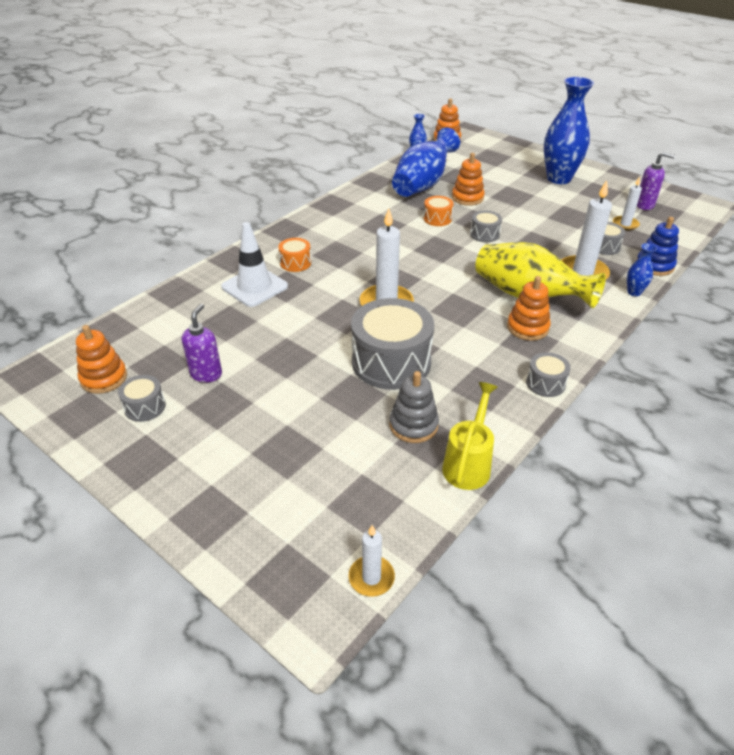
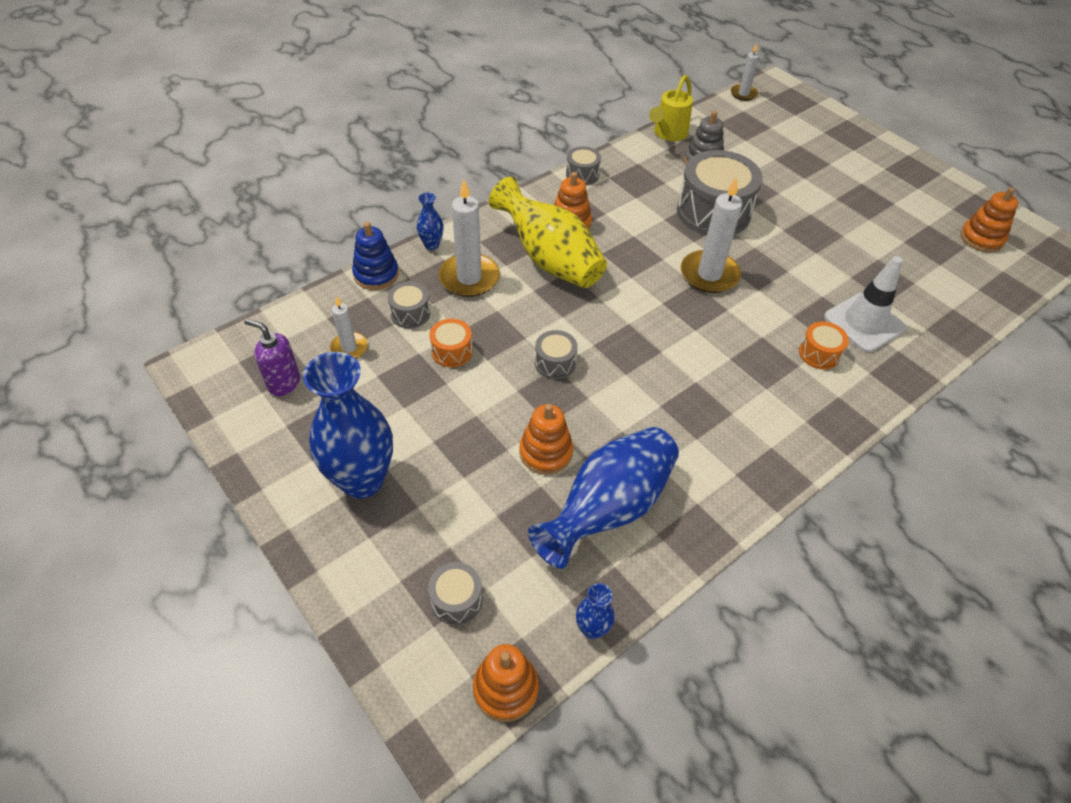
camera: 170 degrees left, 10 degrees up
grey drum [118,375,166,422] -> grey drum moved to [428,562,482,625]
purple soap dispenser [182,304,222,382] -> none
orange drum [424,196,454,226] -> orange drum moved to [429,319,473,367]

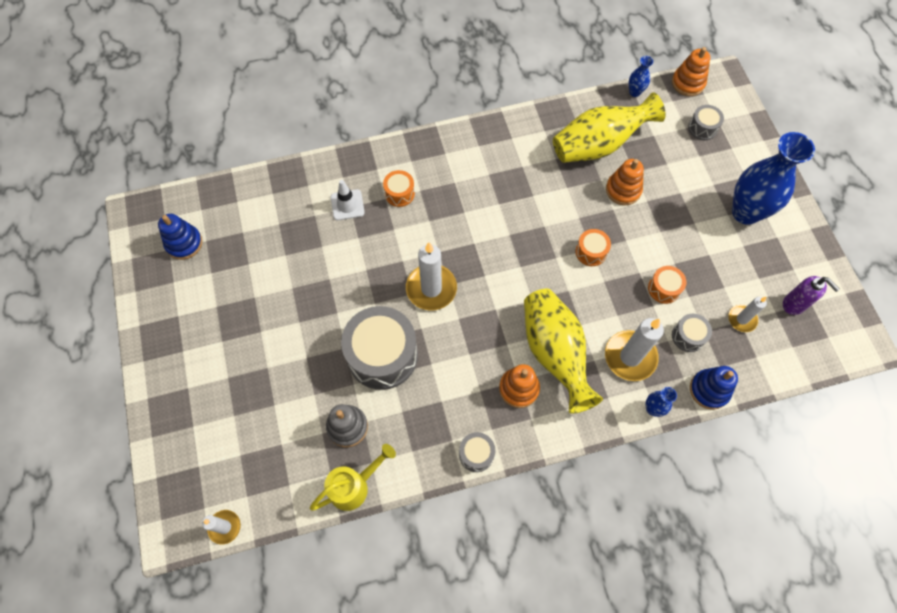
camera: 155 degrees left, 15 degrees up
blue vase [528,427,679,569] -> yellow vase [553,92,666,163]
grey drum [535,330,578,379] -> orange drum [575,229,611,266]
white traffic cone [824,256,907,353] -> white traffic cone [331,180,365,220], size x0.65
orange stacking toy [960,187,1018,252] -> blue stacking toy [158,214,203,260]

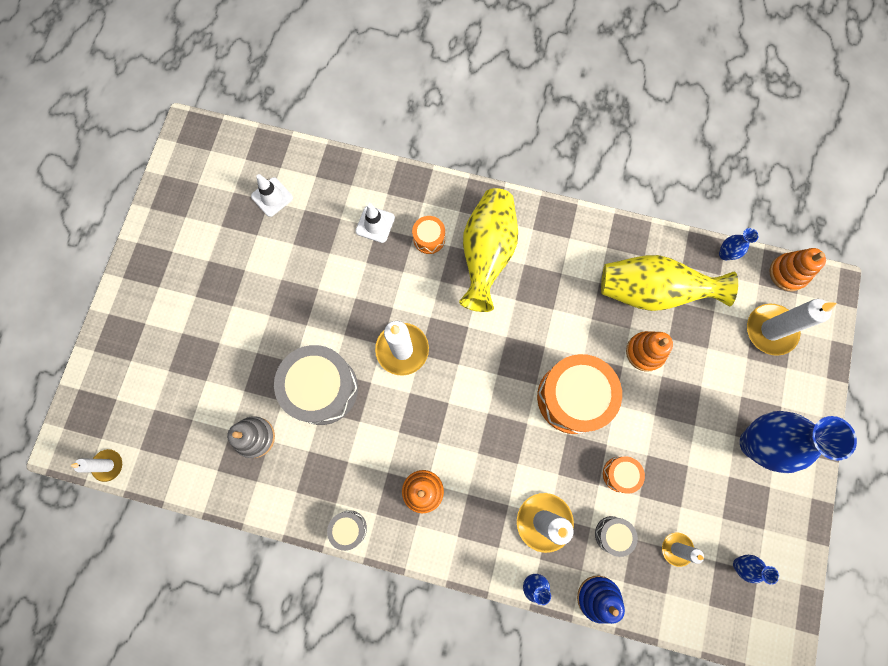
camera: 30 degrees right, 10 degrees up
blue stacking toy [158,214,203,260] -> none
yellow watering can [310,444,396,511] -> none
yellow vase [524,289,603,414] -> yellow vase moved to [459,188,518,312]
orange drum [575,229,611,266] -> orange drum [537,354,622,434], size x2.12
grey drum [688,105,724,140] -> white candle [747,299,837,356]
purple soap dispenser [783,276,840,315] -> blue vase [733,555,779,585]
none -> white traffic cone [251,174,293,217]

